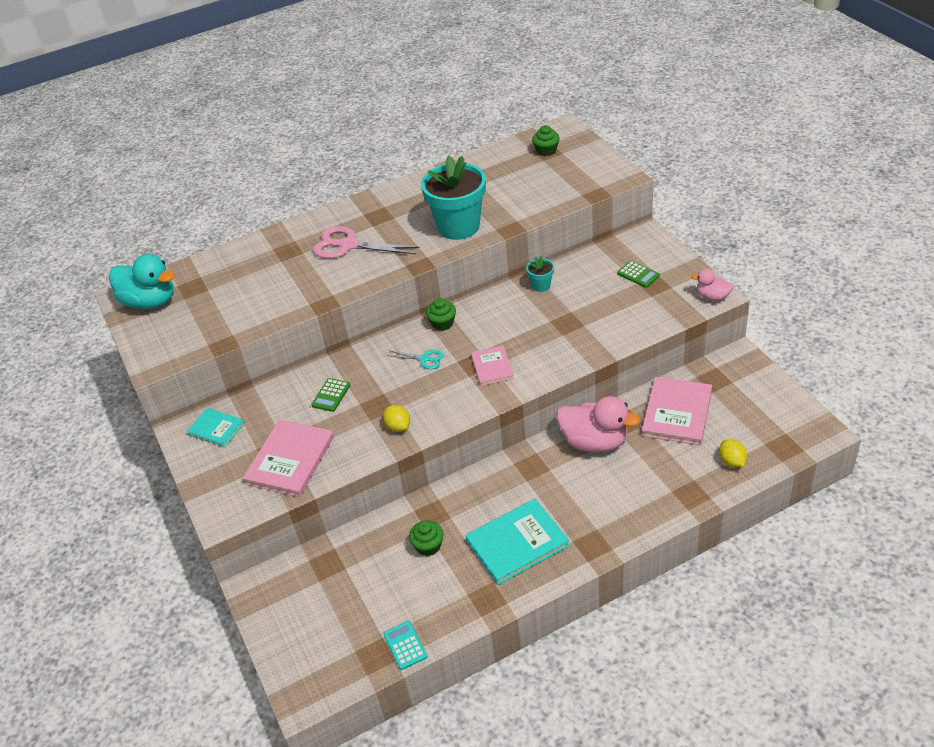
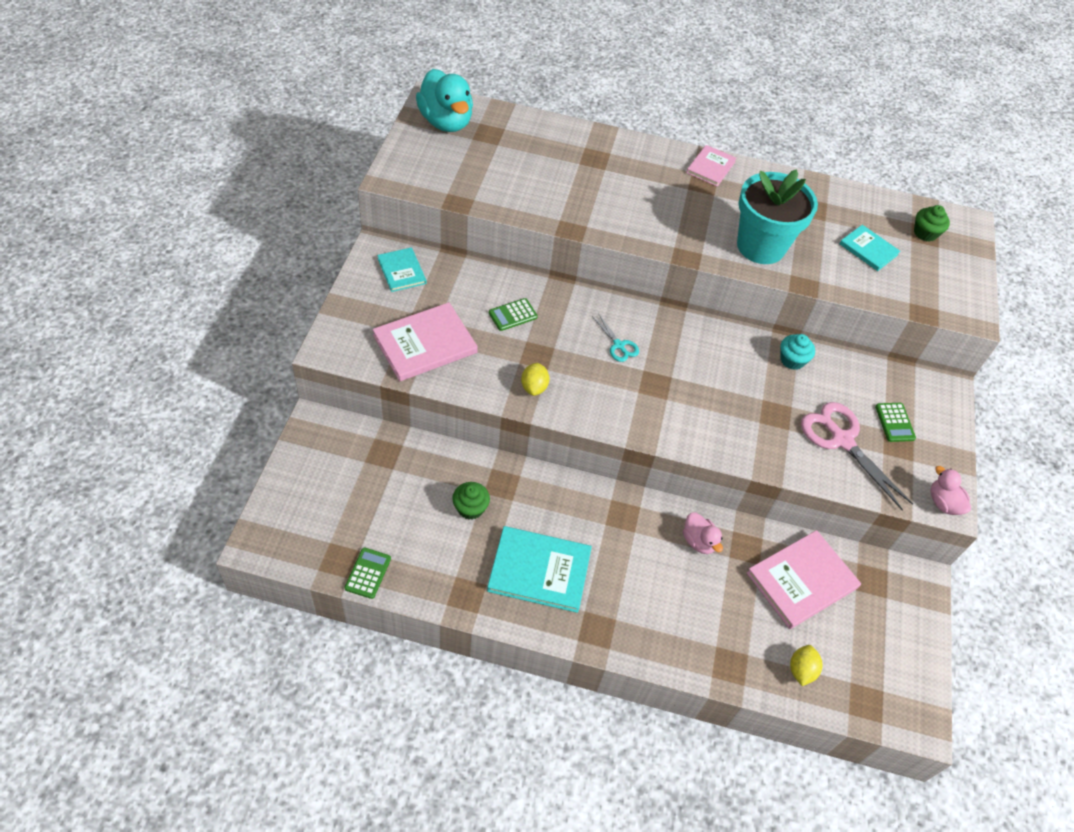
camera: 30 degrees right, 10 degrees up
pink scissors [313,226,420,259] -> pink scissors moved to [801,402,913,511]
turquoise calculator [383,621,427,670] -> green calculator [345,548,391,599]
green cupcake [426,298,456,331] -> none
pink book [471,345,514,386] -> pink book moved to [686,145,737,187]
turquoise flower pot [526,256,554,292] -> turquoise cupcake [780,334,815,370]
pink duck [556,396,641,453] -> pink duck [683,513,723,554], size x0.53
none -> turquoise book [840,225,900,271]

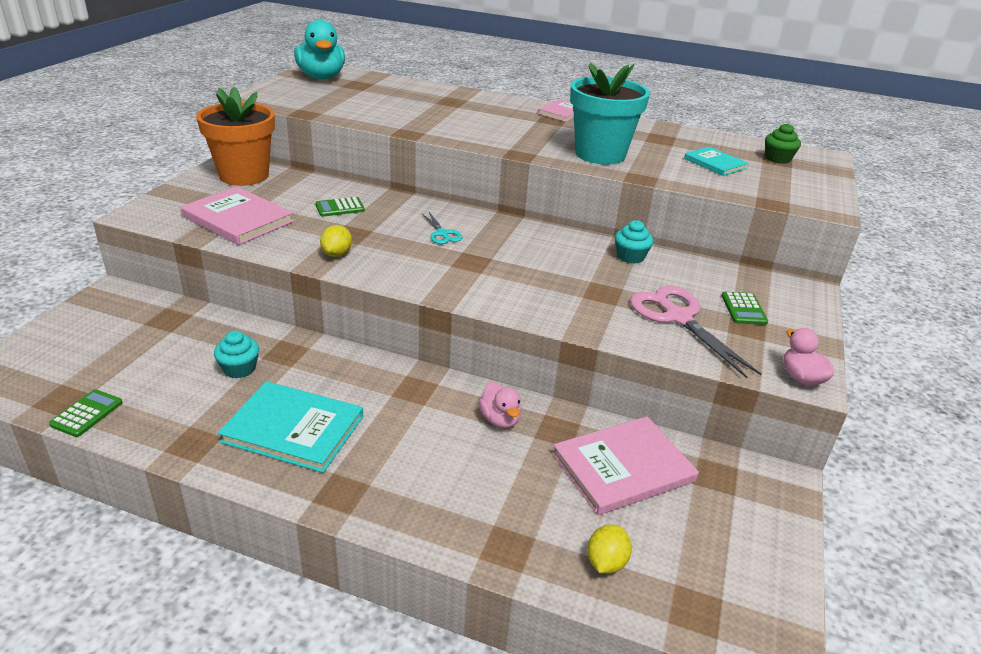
camera: 10 degrees right, 20 degrees down
pink book [372,302,478,381] -> pink book turned 60 degrees clockwise [181,186,294,245]
turquoise book [377,247,426,292] -> orange flower pot [196,87,275,186]
green cupcake [452,482,490,520] -> turquoise cupcake [214,331,259,378]

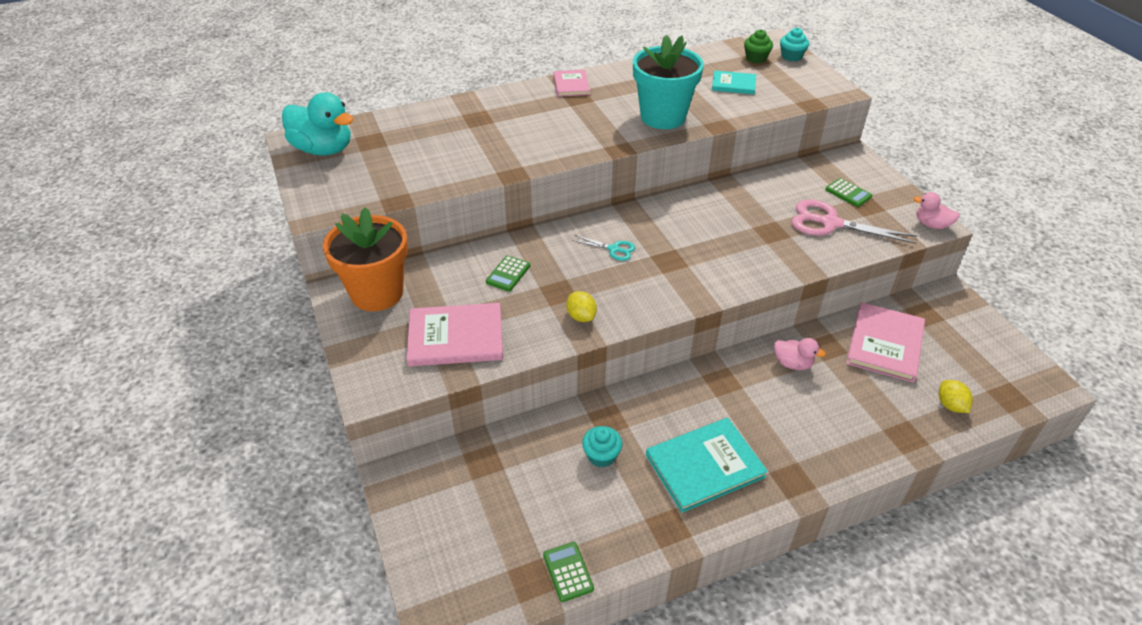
camera: 40 degrees left, 10 degrees up
turquoise cupcake [615,220,653,263] -> turquoise cupcake moved to [780,28,809,61]

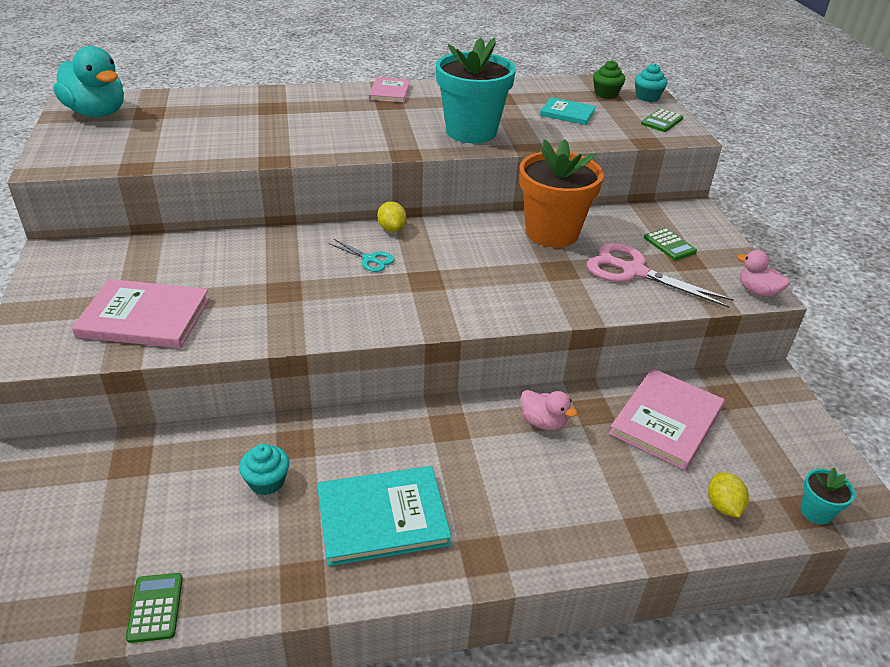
camera: 10 degrees right, 5 degrees down
orange flower pot [323,207,408,311] -> orange flower pot moved to [519,139,604,248]
green calculator [486,255,530,291] -> green calculator moved to [641,109,683,132]
yellow lemon [566,291,597,322] -> yellow lemon moved to [377,201,407,232]
none -> turquoise flower pot [800,467,855,525]

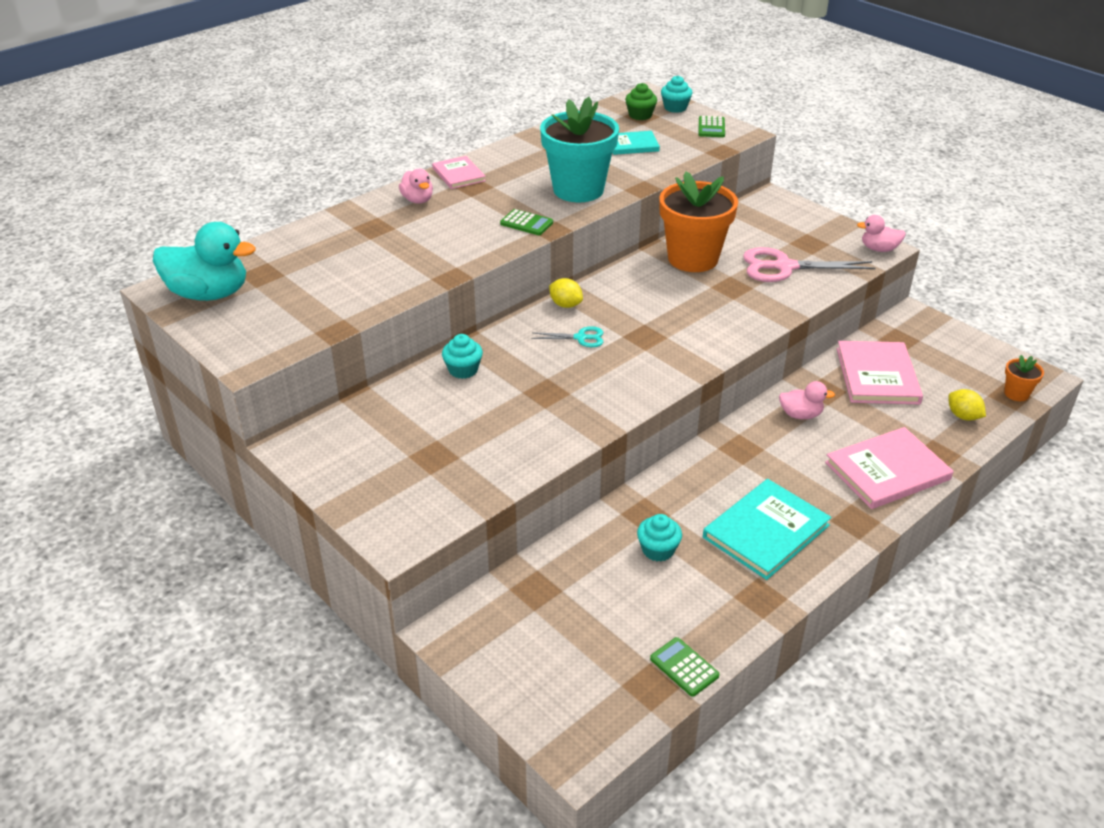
camera: 30 degrees left, 0 degrees up
pink book [72,279,210,348] -> pink book moved to [825,427,954,509]
green calculator [644,228,697,260] -> green calculator moved to [500,209,553,235]
turquoise flower pot [800,467,855,525] -> orange flower pot [1004,355,1044,401]
none -> pink duck [399,169,433,204]
none -> turquoise cupcake [442,334,483,379]

